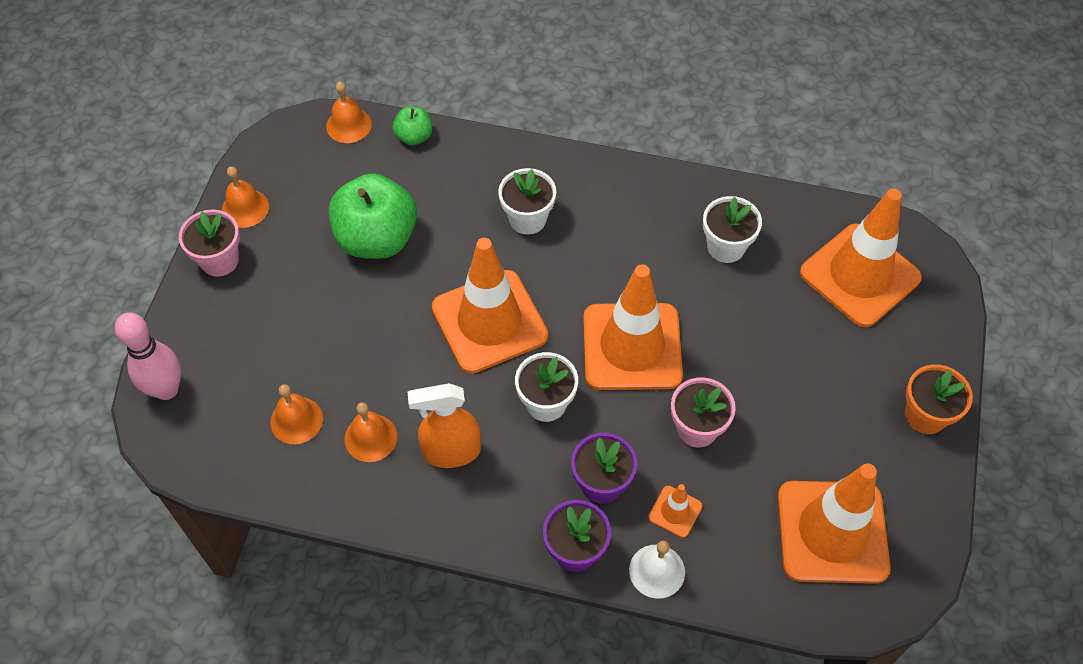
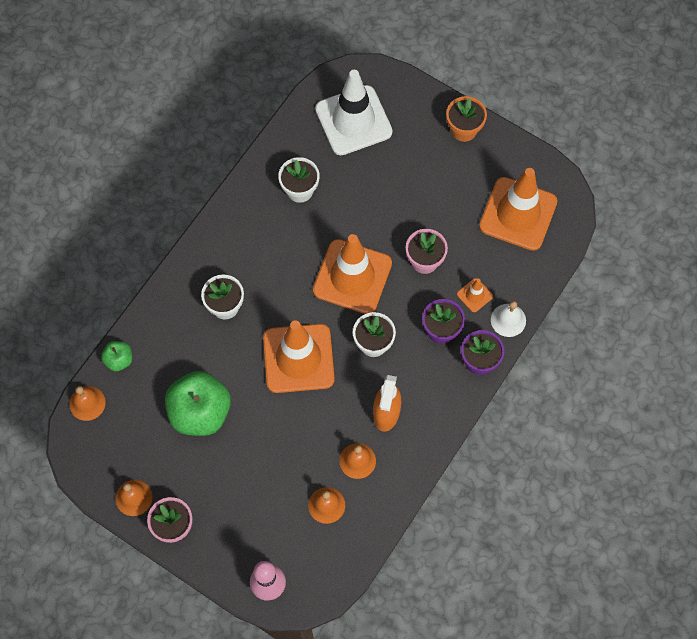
camera: 70 degrees left, 10 degrees up
orange traffic cone [800,189,922,327] -> white traffic cone [315,70,393,155]

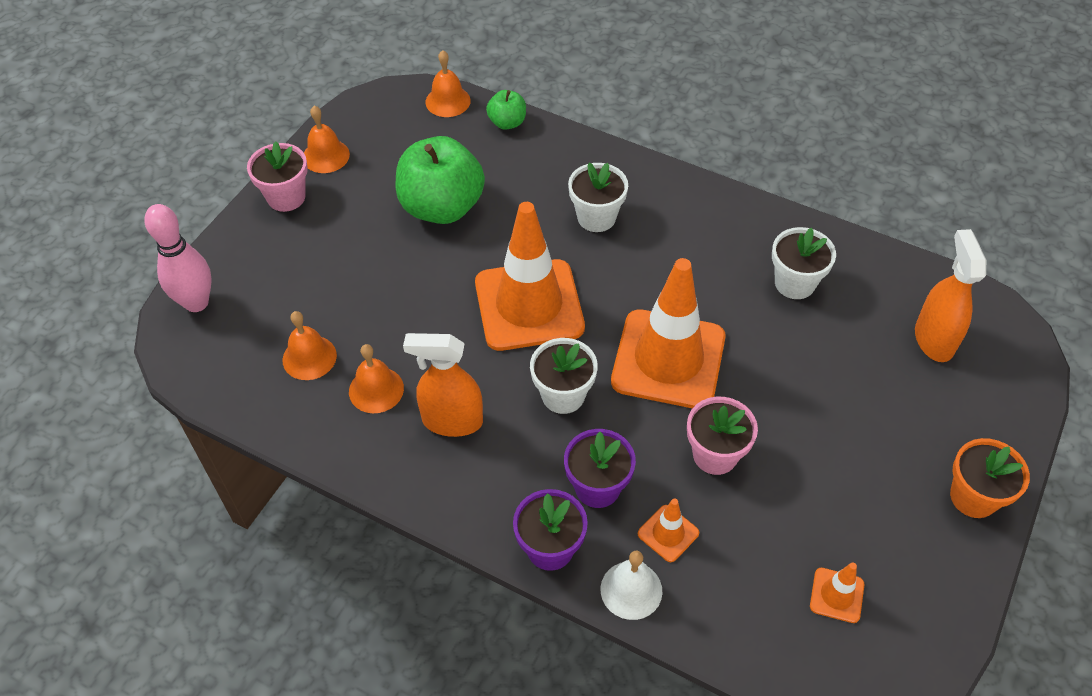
camera: 85 degrees right, 15 degrees down
white traffic cone [315,70,393,155] -> orange spray bottle [915,229,986,362]
orange traffic cone [479,168,558,251] -> orange traffic cone [810,562,864,623], size x0.42

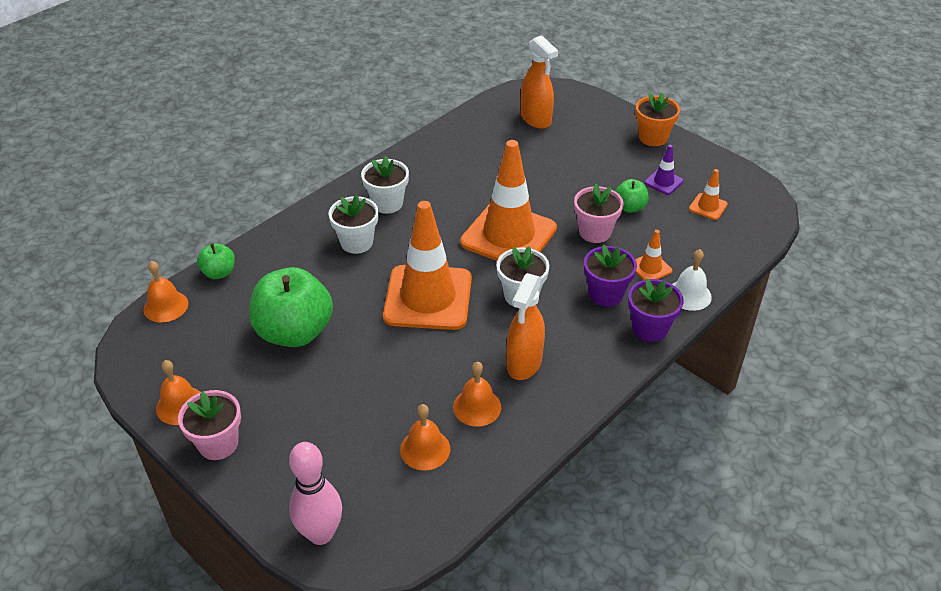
camera: 75 degrees left, 10 degrees down
white flower pot [772,227,836,299] -> white flower pot moved to [361,156,409,214]
orange spray bottle [915,229,986,362] -> orange spray bottle turned 135 degrees counterclockwise [521,35,558,129]
none -> green apple [615,179,649,213]
none -> purple traffic cone [644,145,684,195]

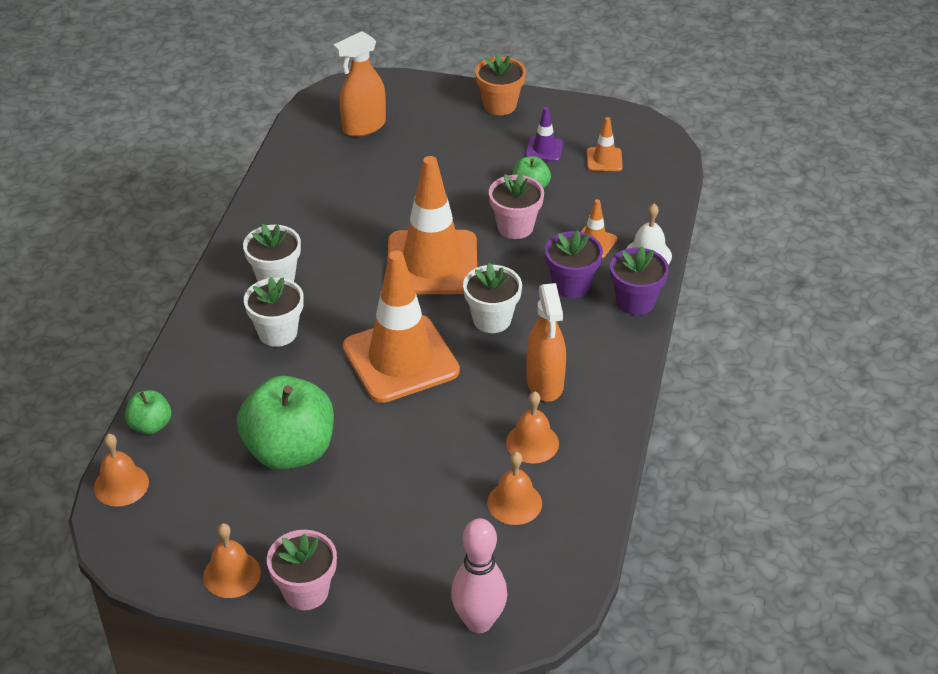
camera: 30 degrees left, 0 degrees up
orange spray bottle [521,35,558,129] -> orange spray bottle turned 120 degrees clockwise [333,31,386,137]

